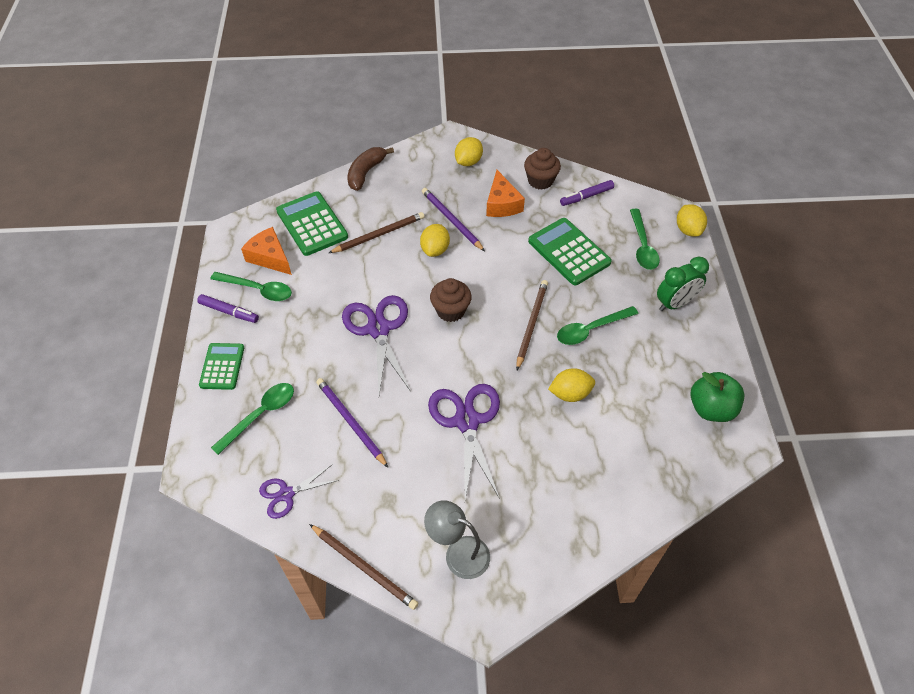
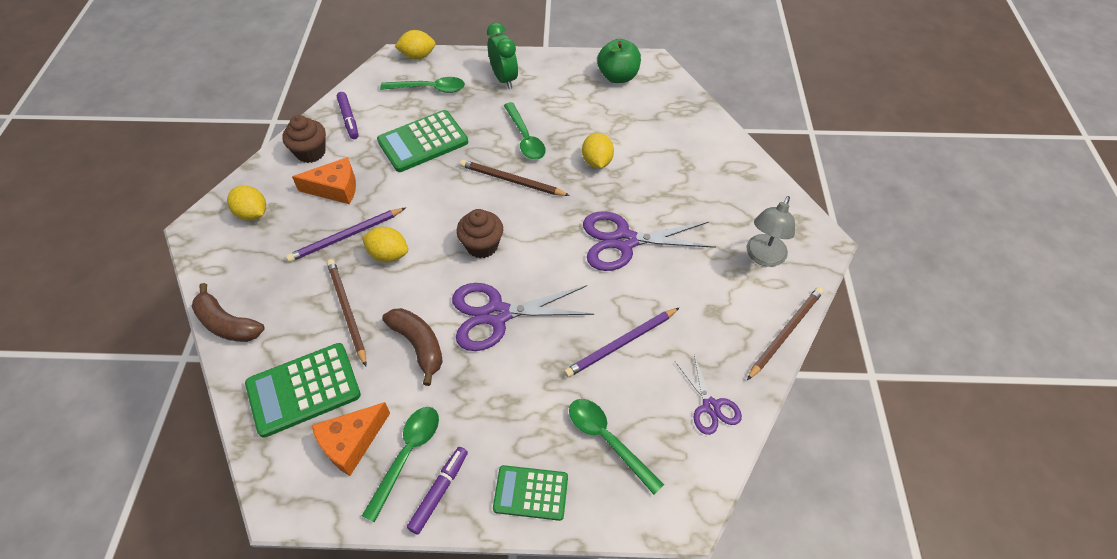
camera: 85 degrees left, 0 degrees up
none -> brown banana [382,308,443,386]

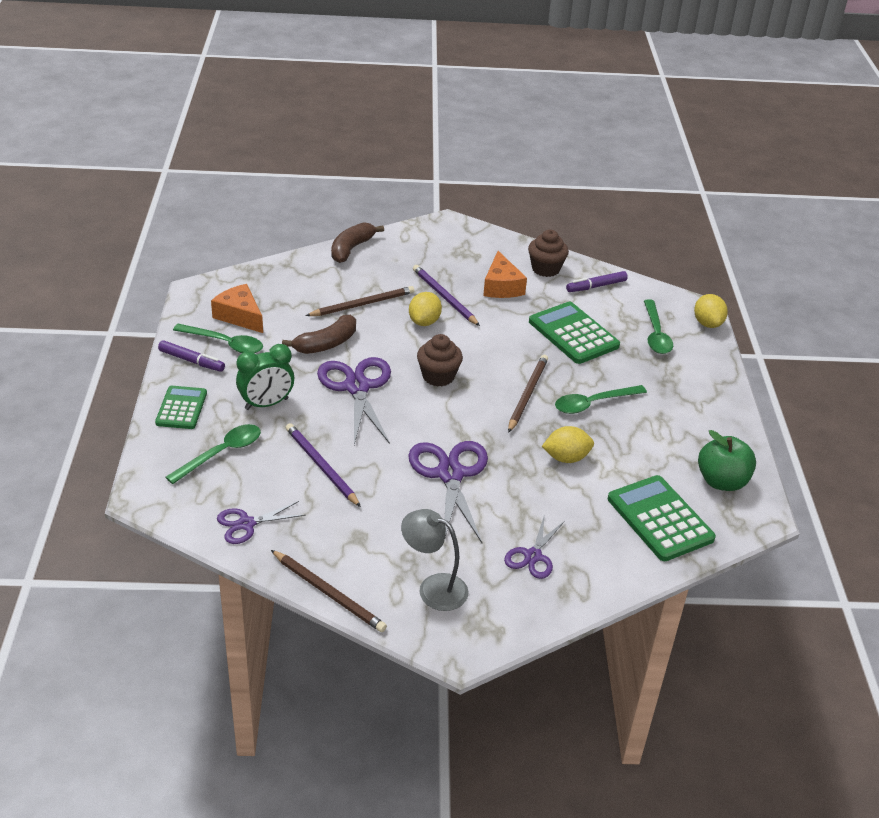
camera: 85 degrees right, 15 degrees down
yellow lemon [227,185,266,221] -> none
green calculator [245,343,361,438] -> green calculator moved to [608,475,716,561]
green clock [487,23,518,89] -> green clock moved to [236,344,294,410]
none -> purple scissors [504,514,565,579]

